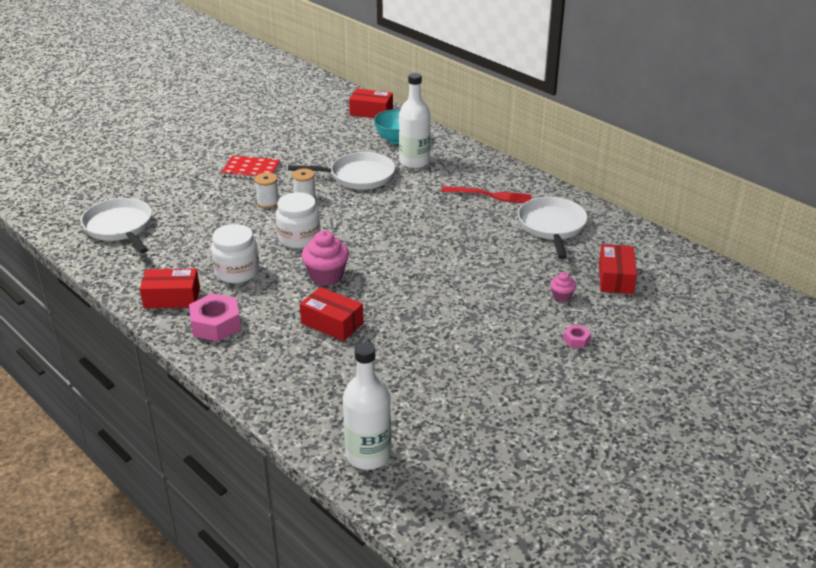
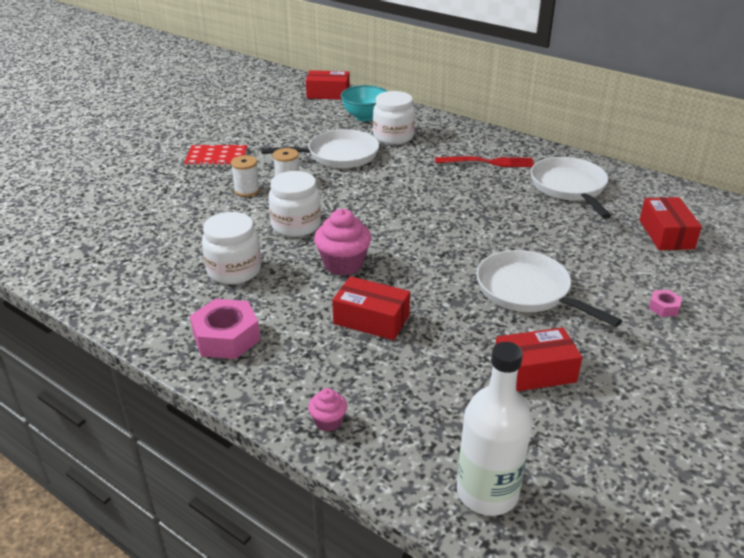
camera: 10 degrees left, 0 degrees up
white pan [81,198,152,253] -> white pan moved to [476,250,622,327]
red box [140,269,200,308] -> red box moved to [496,327,582,391]
white bottle [399,73,430,169] -> white jar [373,91,415,145]
pink cupcake [550,272,576,302] -> pink cupcake moved to [308,388,347,432]

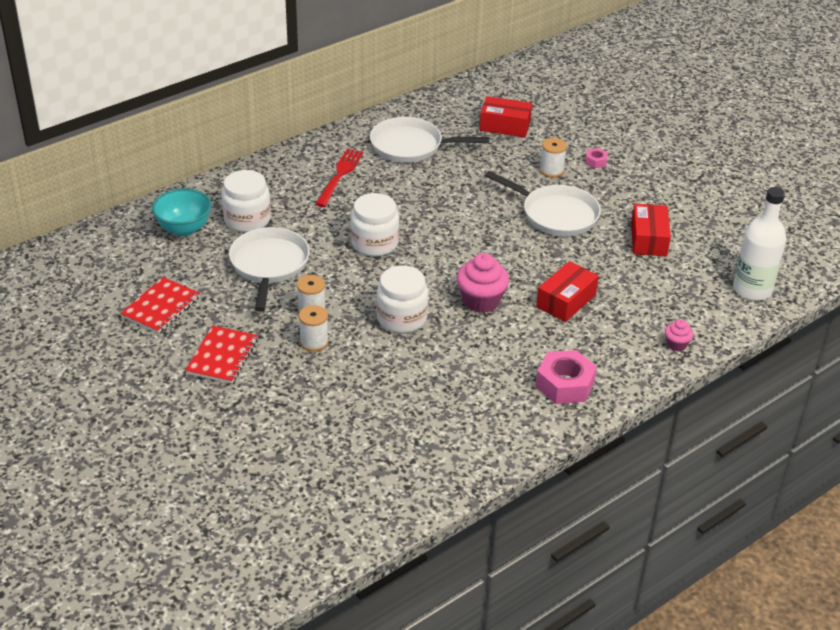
camera: 75 degrees left, 5 degrees up
white jar [202,212,261,285] -> white jar moved to [351,193,399,257]
red box [306,70,350,100] -> none
white pan [476,250,622,327] -> white pan turned 120 degrees counterclockwise [485,171,601,236]
none -> red notebook [120,277,200,333]
none -> white spool [540,138,567,178]

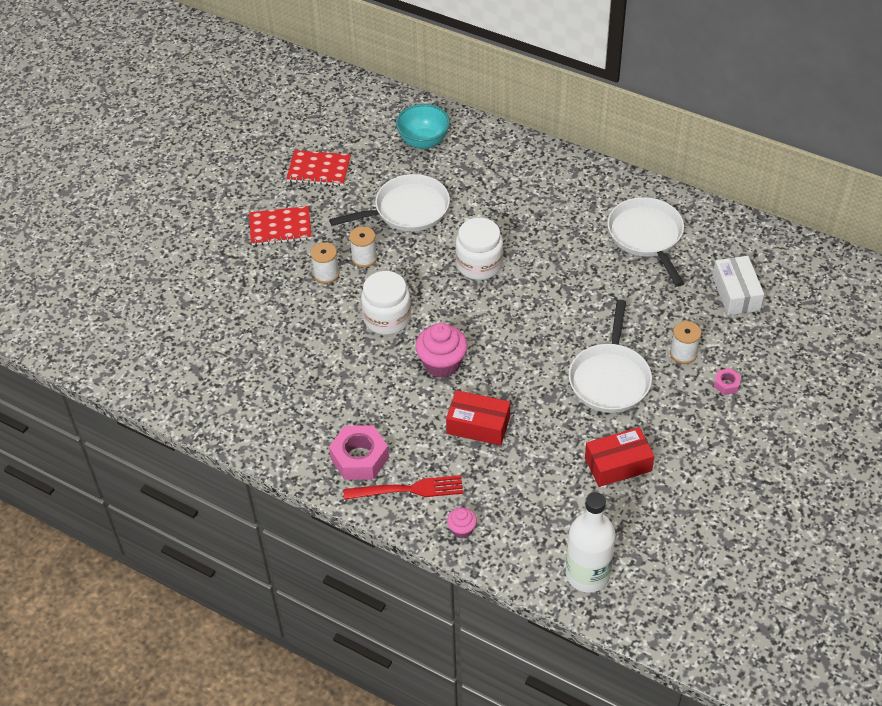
camera: 70 degrees right, 10 degrees up
white jar [222,170,271,232] -> none
red fork [315,148,364,207] -> red fork moved to [343,475,463,500]
red box [479,96,532,137] -> white box [712,256,764,315]

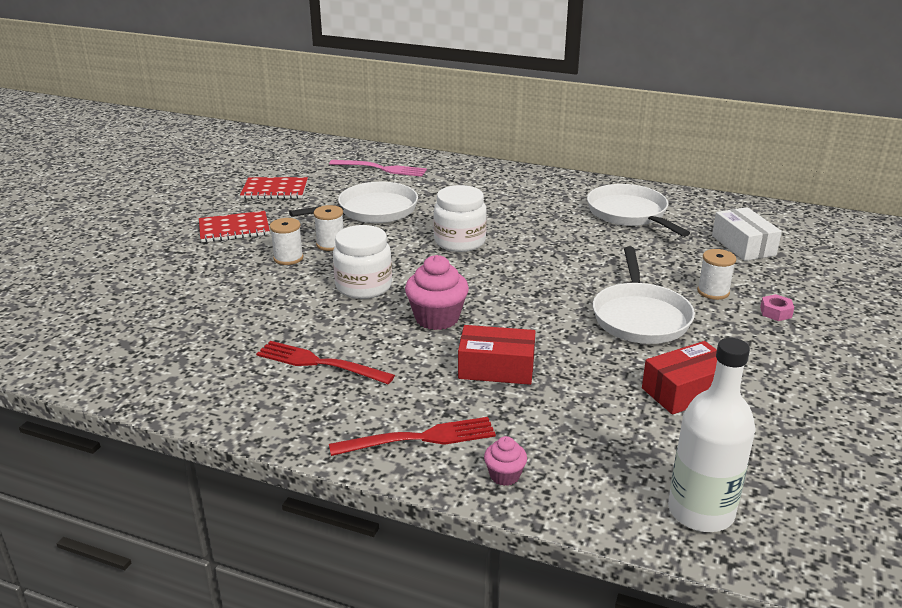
camera: 10 degrees left, 20 degrees down
pink nut [329,425,389,480] -> none
turquoise bowl [396,104,450,149] -> pink fork [329,160,427,177]
none -> red fork [256,341,395,384]

